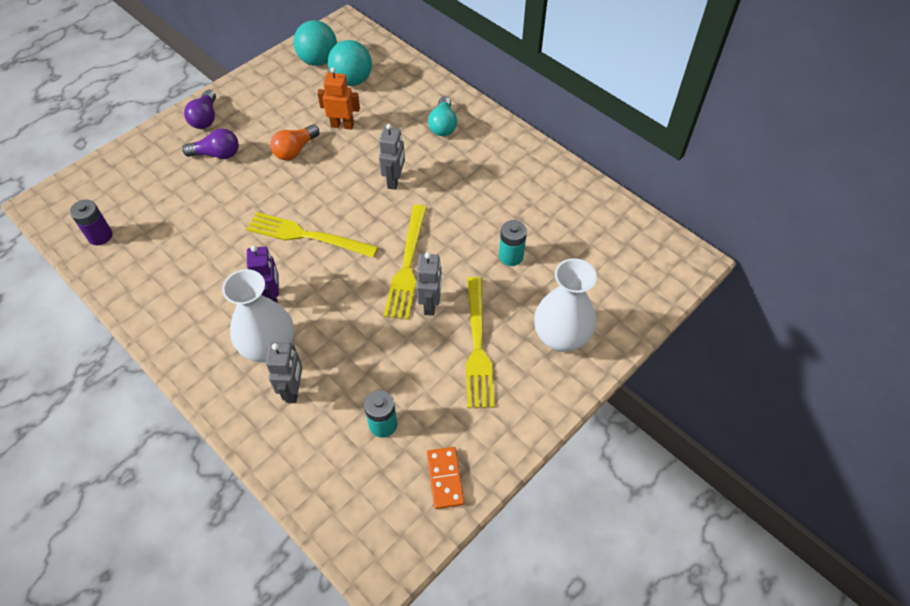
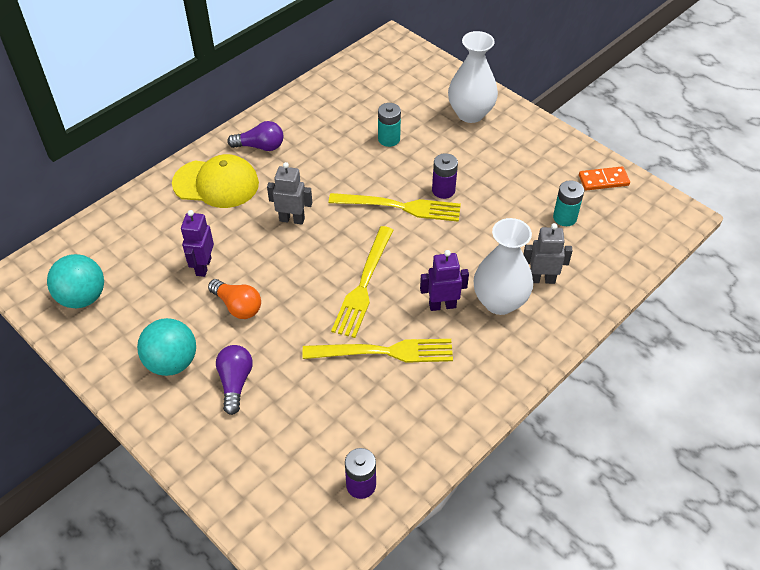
camera: 90 degrees left, 5 degrees down
purple light bulb [184,90,216,129] -> purple light bulb moved to [227,121,283,151]
orange robot [317,67,360,130] -> purple robot [181,210,214,277]
turquoise ball [328,40,372,86] -> turquoise ball moved to [137,318,196,376]
grey robot [416,252,442,316] -> purple battery [432,153,458,199]
turquoise light bulb [428,96,457,136] -> yellow cap [172,154,259,208]
yellow fork [466,277,494,408] -> yellow fork moved to [303,339,453,363]

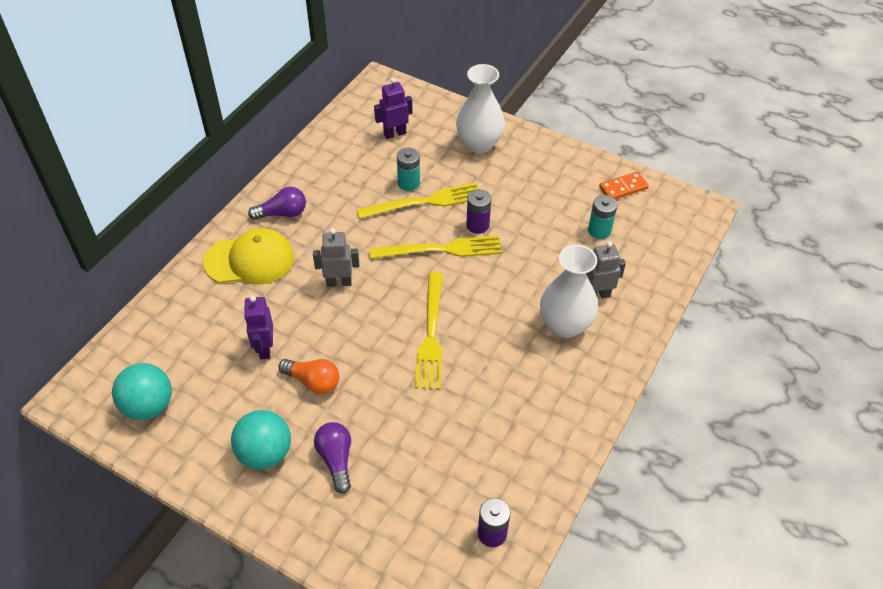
camera: 15 degrees left, 0 degrees up
yellow fork [303,339,453,363] -> yellow fork moved to [357,183,479,219]
purple robot [420,250,469,311] -> purple robot moved to [374,78,412,139]

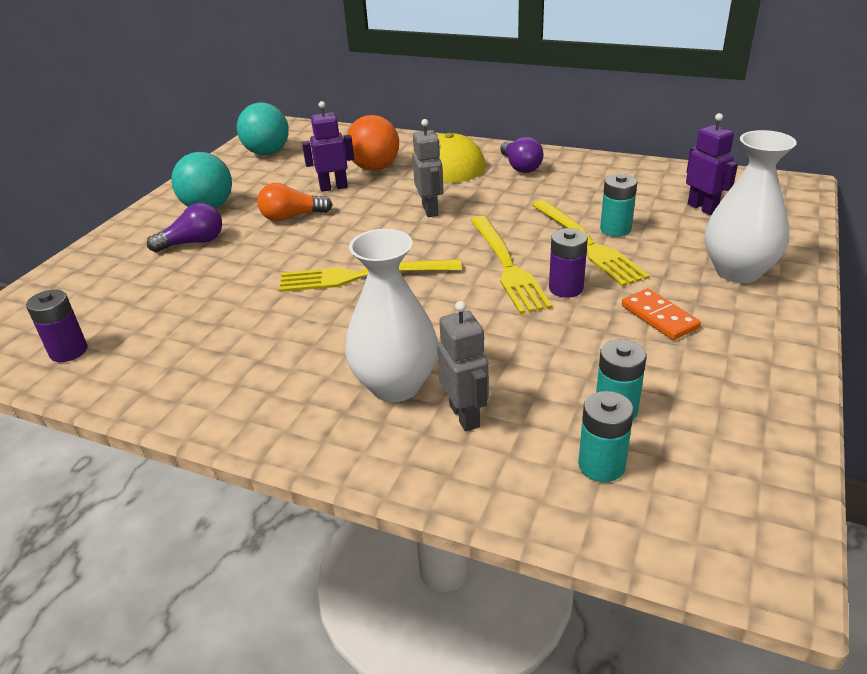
camera: 85 degrees right, 15 degrees down
orange light bulb [278,359,339,395] -> orange light bulb turned 60 degrees clockwise [257,183,332,221]
orange domino [599,171,649,199] -> orange domino moved to [622,288,701,340]
none -> orange ball [347,115,399,171]
none -> turquoise battery [578,391,634,482]

